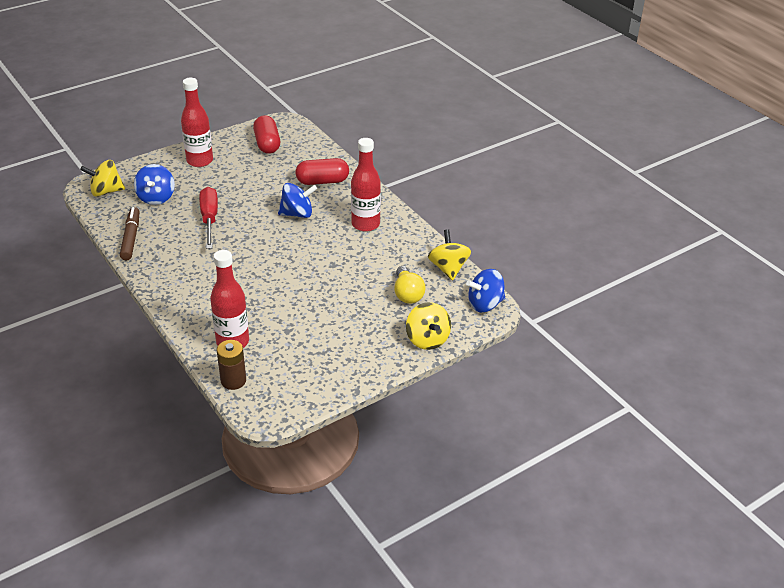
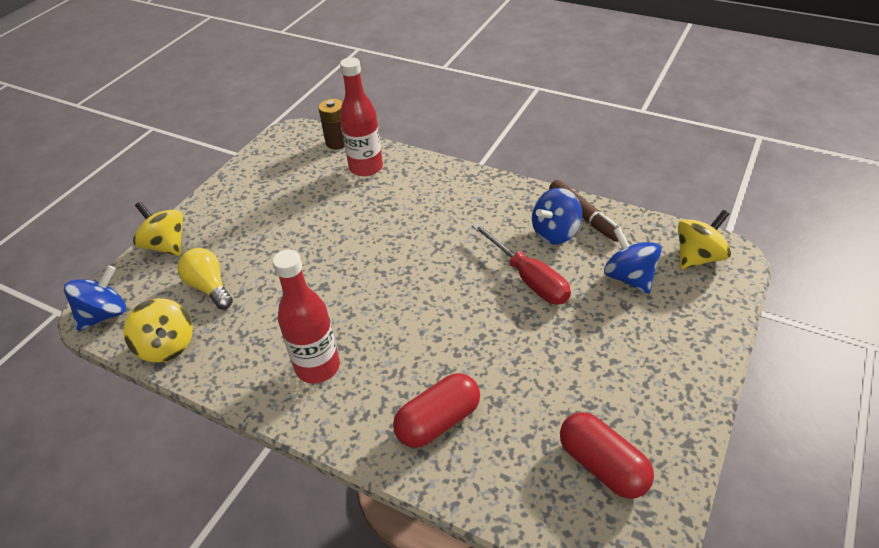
camera: 155 degrees right, 5 degrees up
red bottle [181,78,213,167] -> none
blue spinning top [278,183,317,218] -> blue spinning top moved to [532,188,582,244]

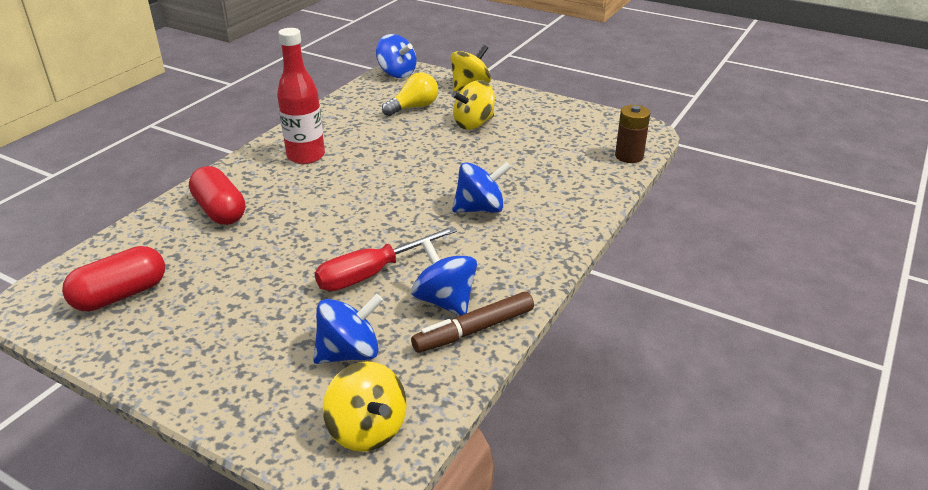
camera: 90 degrees right, 10 degrees down
yellow spinning top [124,298,193,362] -> yellow spinning top moved to [451,80,495,130]
red bottle [340,57,383,176] -> none
none -> blue spinning top [452,162,511,213]

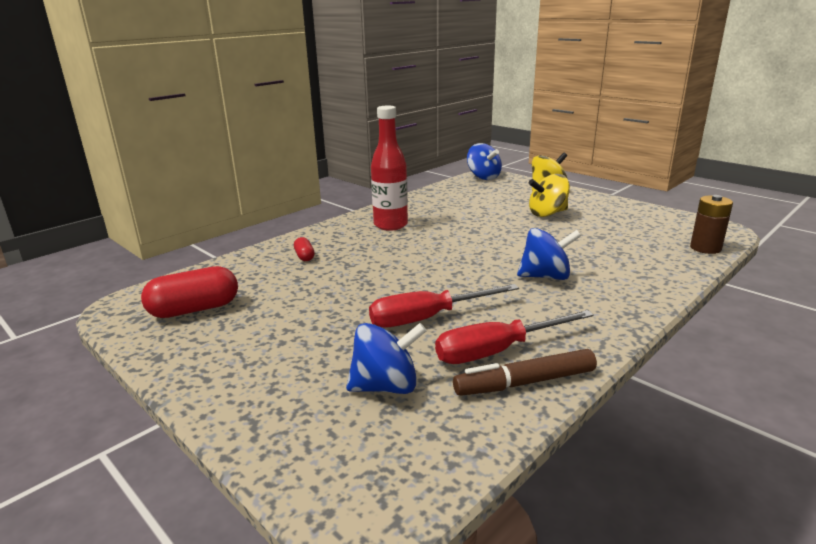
camera: 15 degrees right, 10 degrees down
red capsule [189,166,245,225] -> red capsule [294,237,315,261], size x0.49
yellow spinning top [323,361,407,452] -> none
yellow light bulb [382,72,438,116] -> none
blue spinning top [412,239,477,316] -> red screwdriver [435,310,594,364]

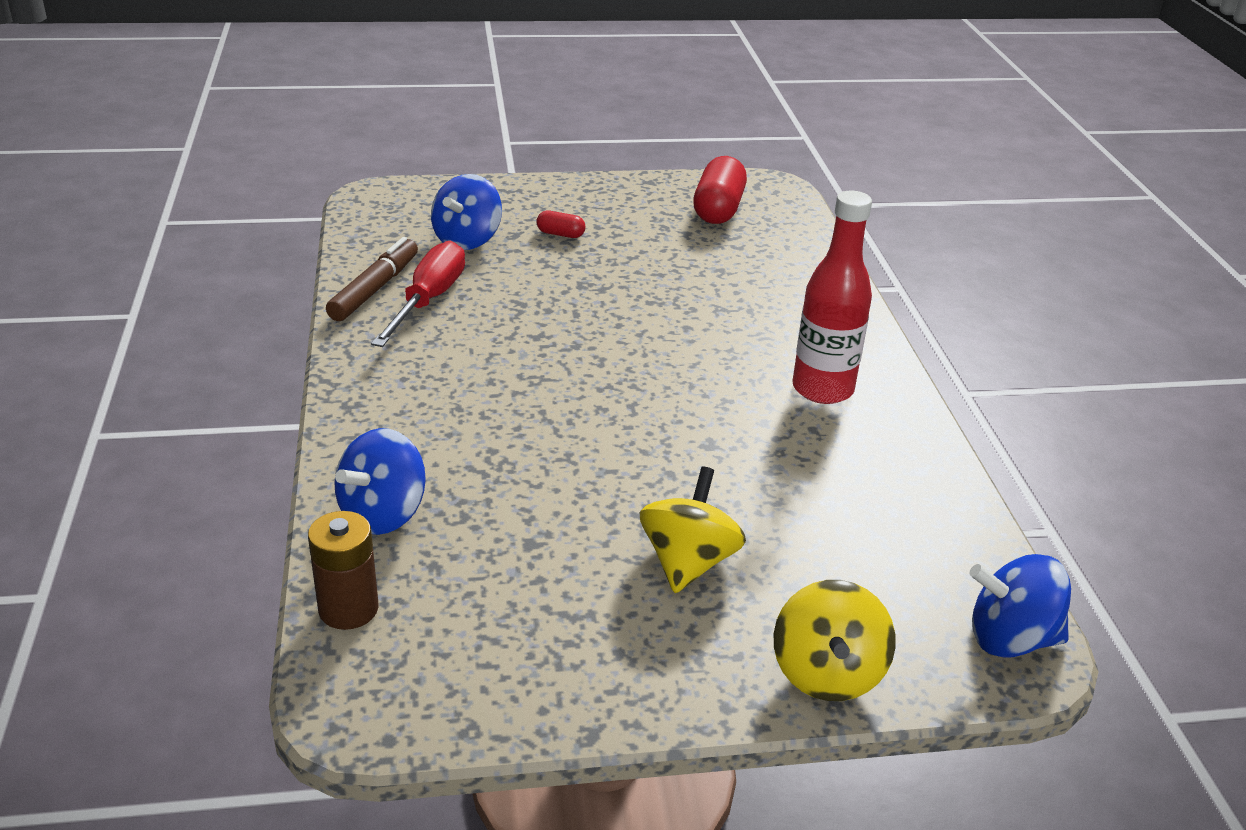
camera: 125 degrees right, 10 degrees up
red capsule [294,237,315,261] -> red capsule moved to [536,210,586,238]
red screwdriver [369,284,519,327] -> none
blue spinning top [517,228,581,280] -> blue spinning top moved to [334,428,426,535]

